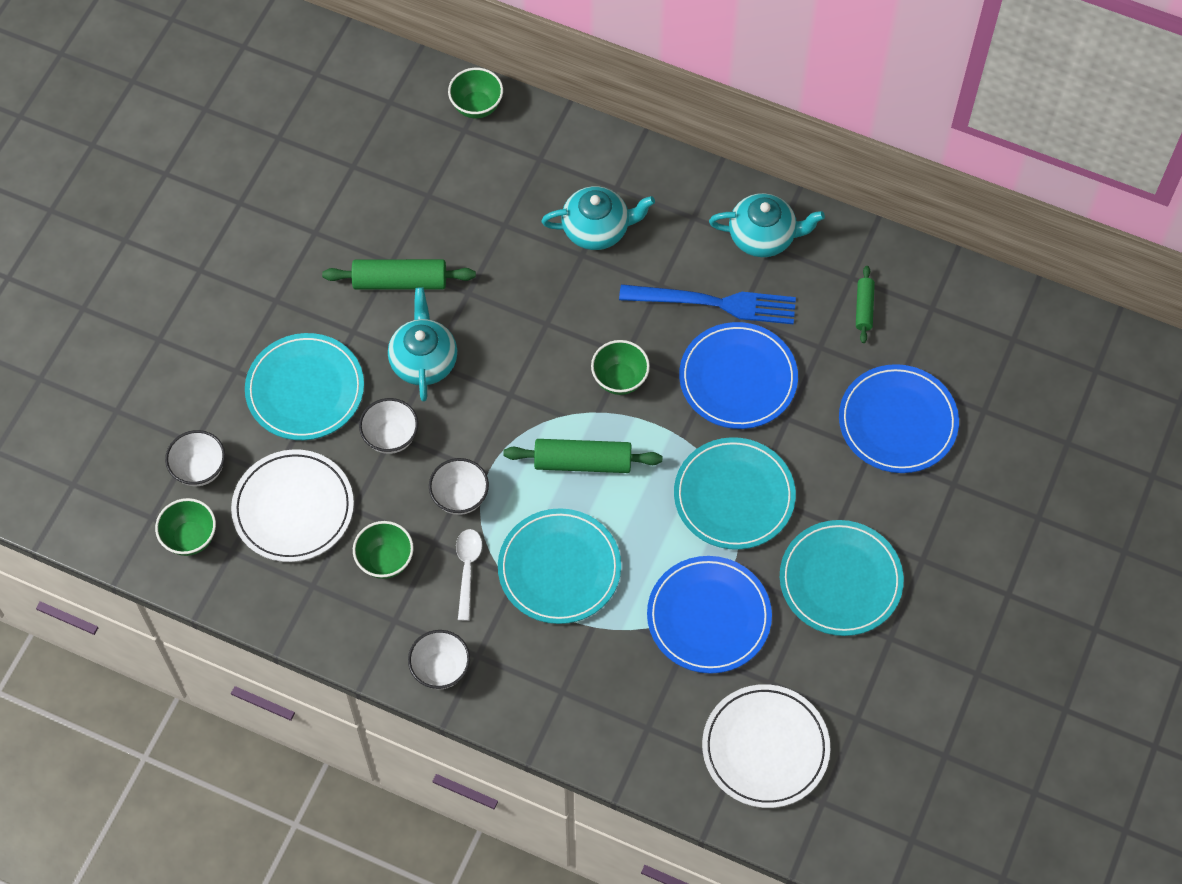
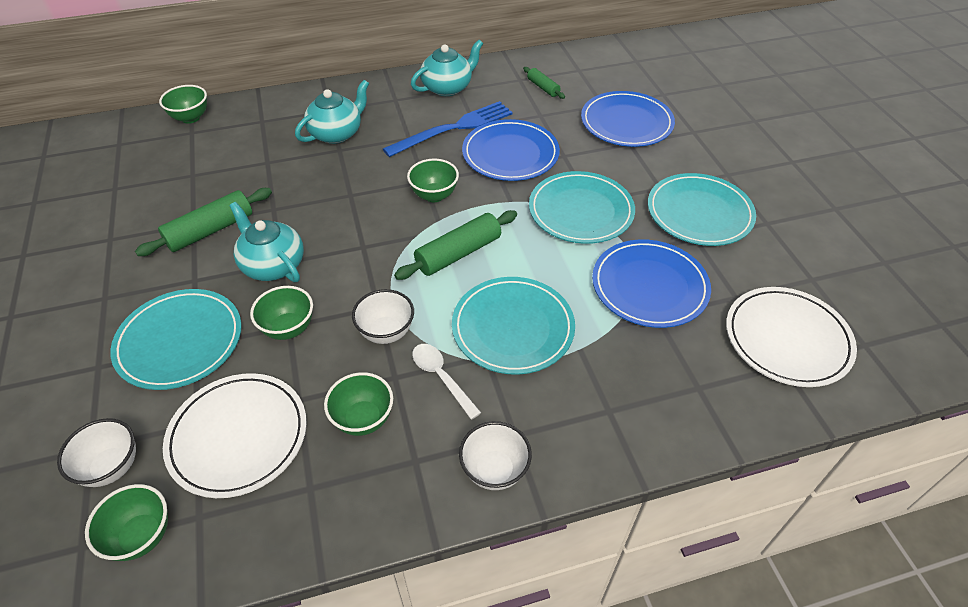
camera: 40 degrees left, 15 degrees down
white bowl [359,398,418,454] -> green bowl [250,286,313,340]

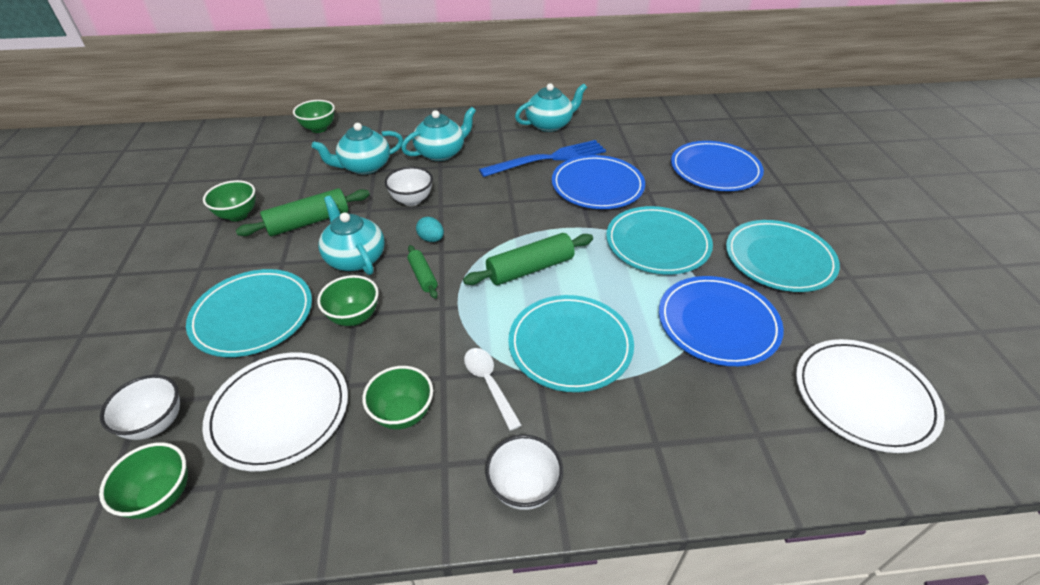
camera: 10 degrees right, 5 degrees down
white bowl [352,289,414,344] -> white bowl moved to [385,167,433,206]
green bowl [407,159,459,202] -> green bowl moved to [203,180,256,221]
green rolling pin [523,67,565,99] -> green rolling pin moved to [407,245,438,299]
none -> turquoise teapot [312,123,403,174]
none -> turquoise egg [416,217,444,242]

